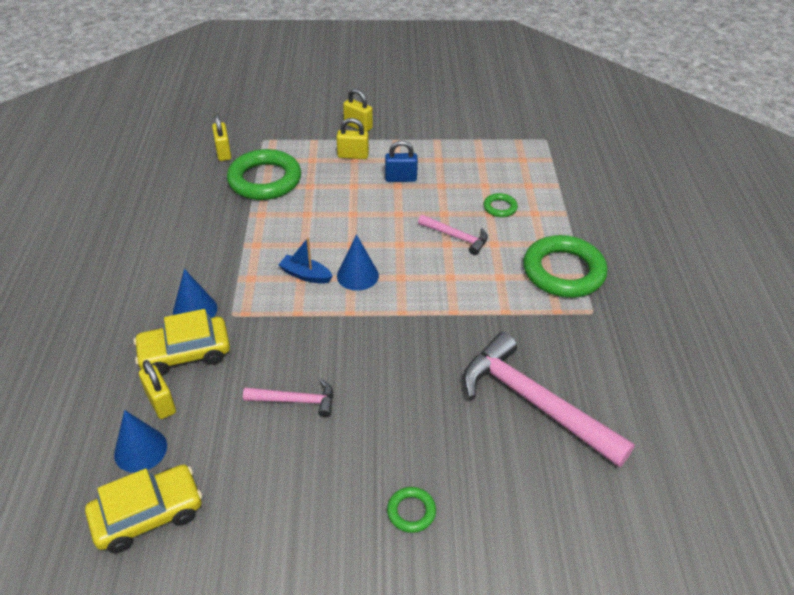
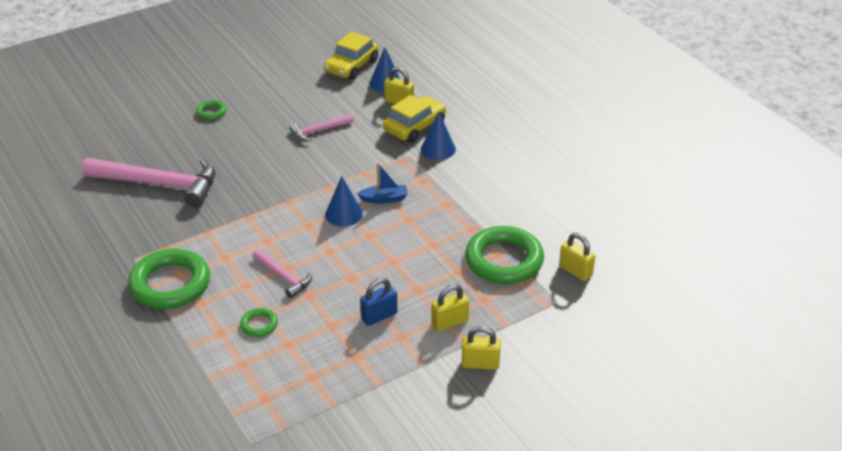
camera: 150 degrees right, 5 degrees down
pink hammer [418,215,488,255] -> pink hammer turned 135 degrees counterclockwise [253,249,312,298]

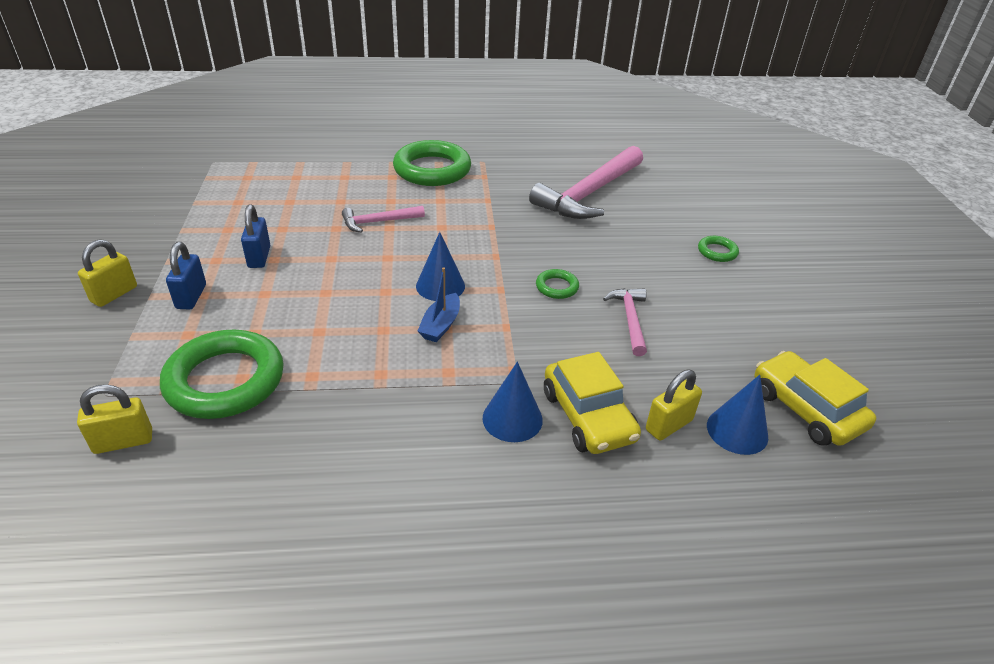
camera: 115 degrees right, 0 degrees up
green ring [240,308,278,337] -> green ring moved to [536,269,579,299]
yellow padlock [431,284,469,332] -> blue padlock [166,242,206,309]

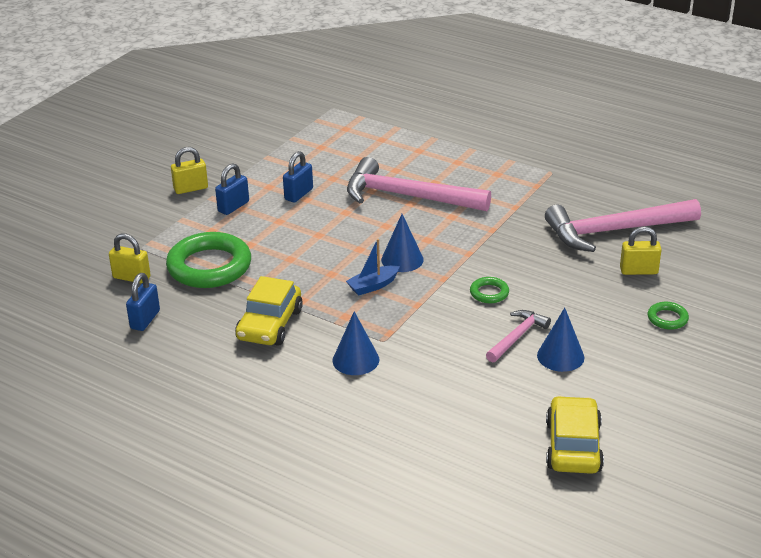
camera: 40 degrees right, 5 degrees down
pink hammer [342,206,425,233] -> pink hammer [347,157,491,211], size x2.00
green ring [393,140,471,186] -> none
yellow car [544,352,641,454] -> yellow car moved to [235,276,303,346]
yellow padlock [646,370,702,441] -> yellow padlock moved to [620,226,662,275]
blue cone [707,375,768,455] -> blue cone moved to [537,308,584,372]
none -> blue padlock [126,273,160,331]

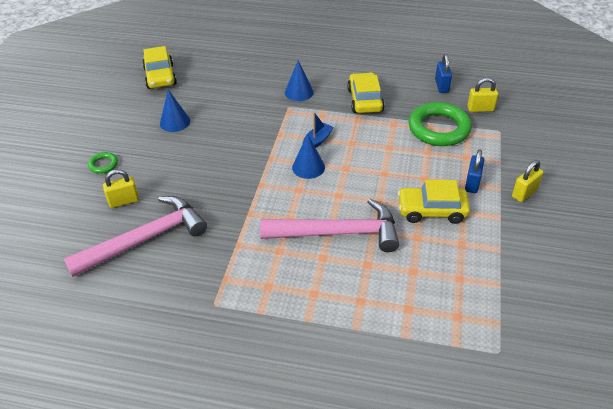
camera: 160 degrees right, 10 degrees up
blue padlock [283,151,313,203] -> yellow car [398,180,470,224]
green ring [470,277,509,303] -> none
pink hammer [486,310,551,363] -> none

